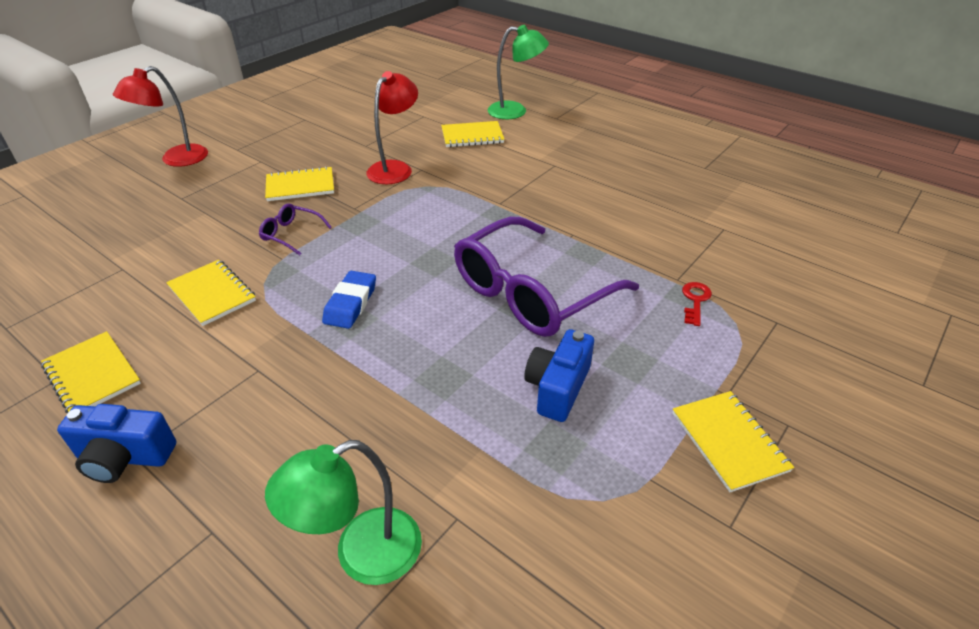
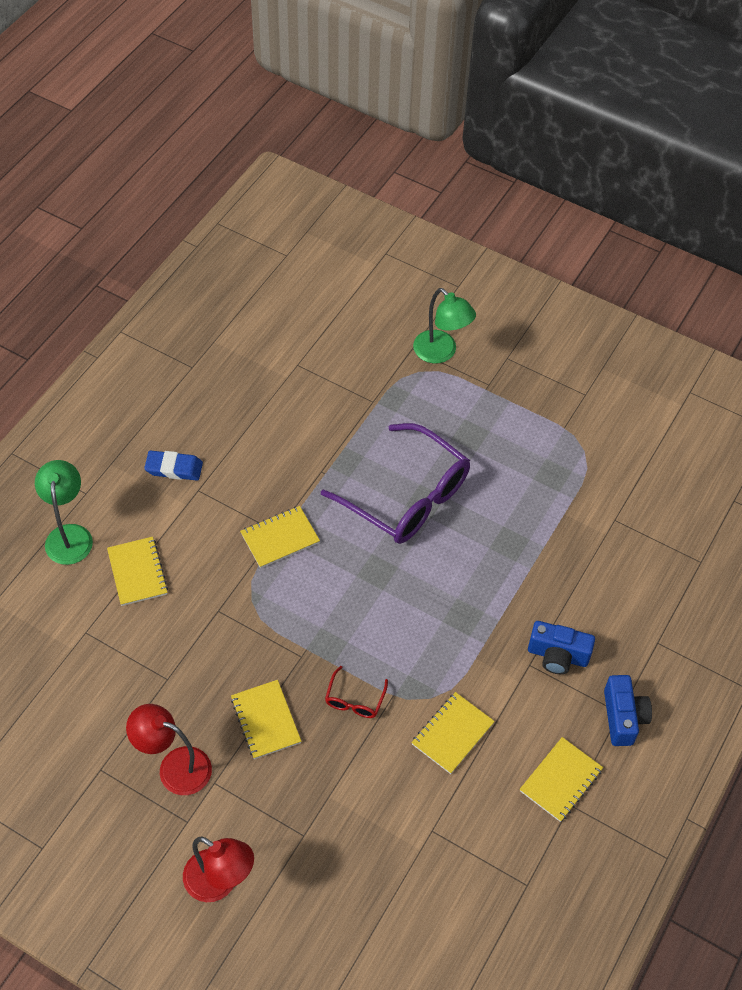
camera: 100 degrees left, 15 degrees up
purple glasses [259,203,332,255] -> red glasses [325,666,388,718]
green lamp [265,440,422,585] -> green lamp moved to [413,288,476,363]
blue eraser [322,271,376,329] -> blue eraser moved to [144,450,203,481]
red lamp [366,71,418,184] -> red lamp moved to [126,704,212,795]
blue camera [524,329,594,422] -> blue camera moved to [528,621,595,674]
yellow notebook [672,391,794,492] -> yellow notebook moved to [240,506,320,568]
red key [682,282,712,326] -> none

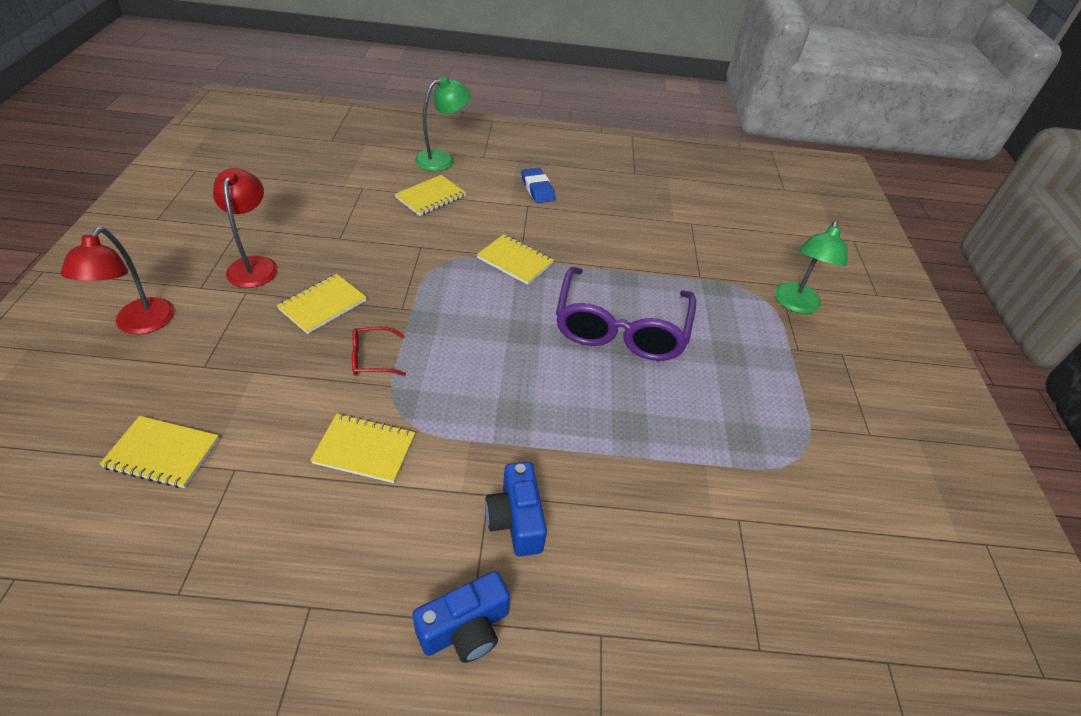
camera: 60 degrees right, 10 degrees down
yellow notebook [520,737,603,822] -> yellow notebook moved to [99,416,219,488]

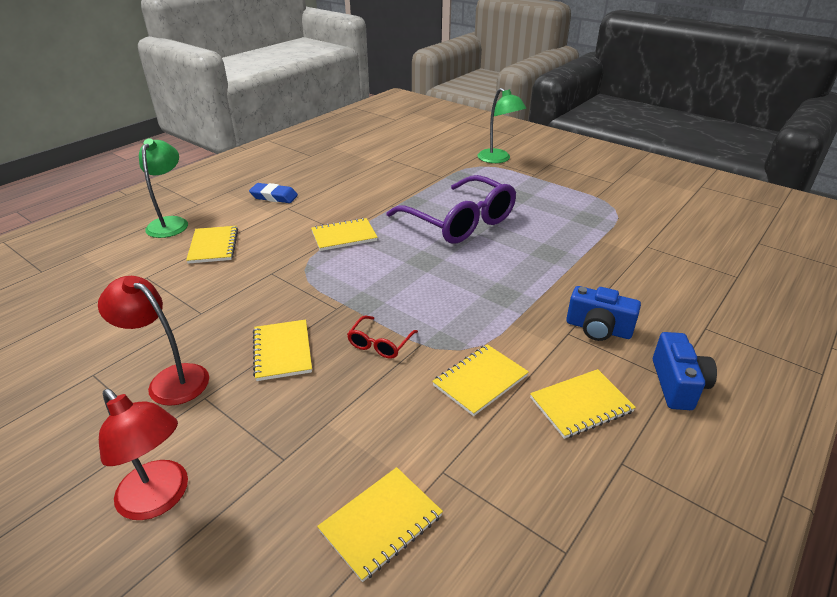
camera: 50 degrees left, 10 degrees down
none -> yellow notebook [530,369,636,439]

